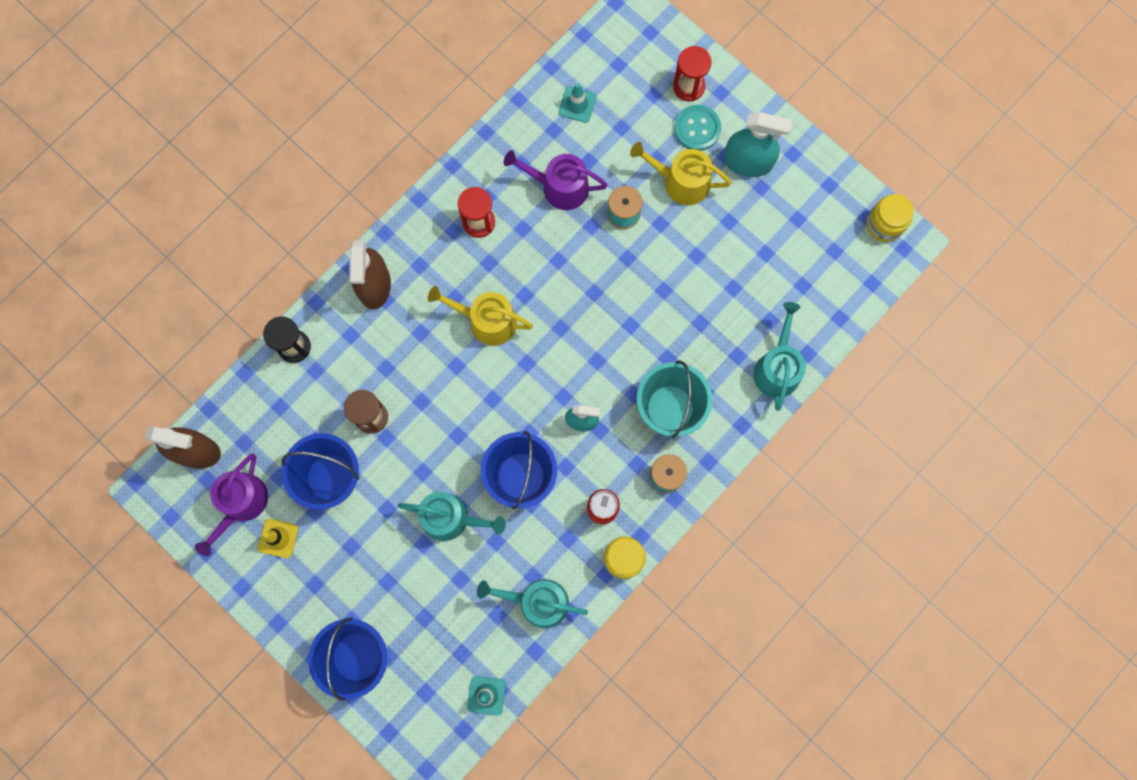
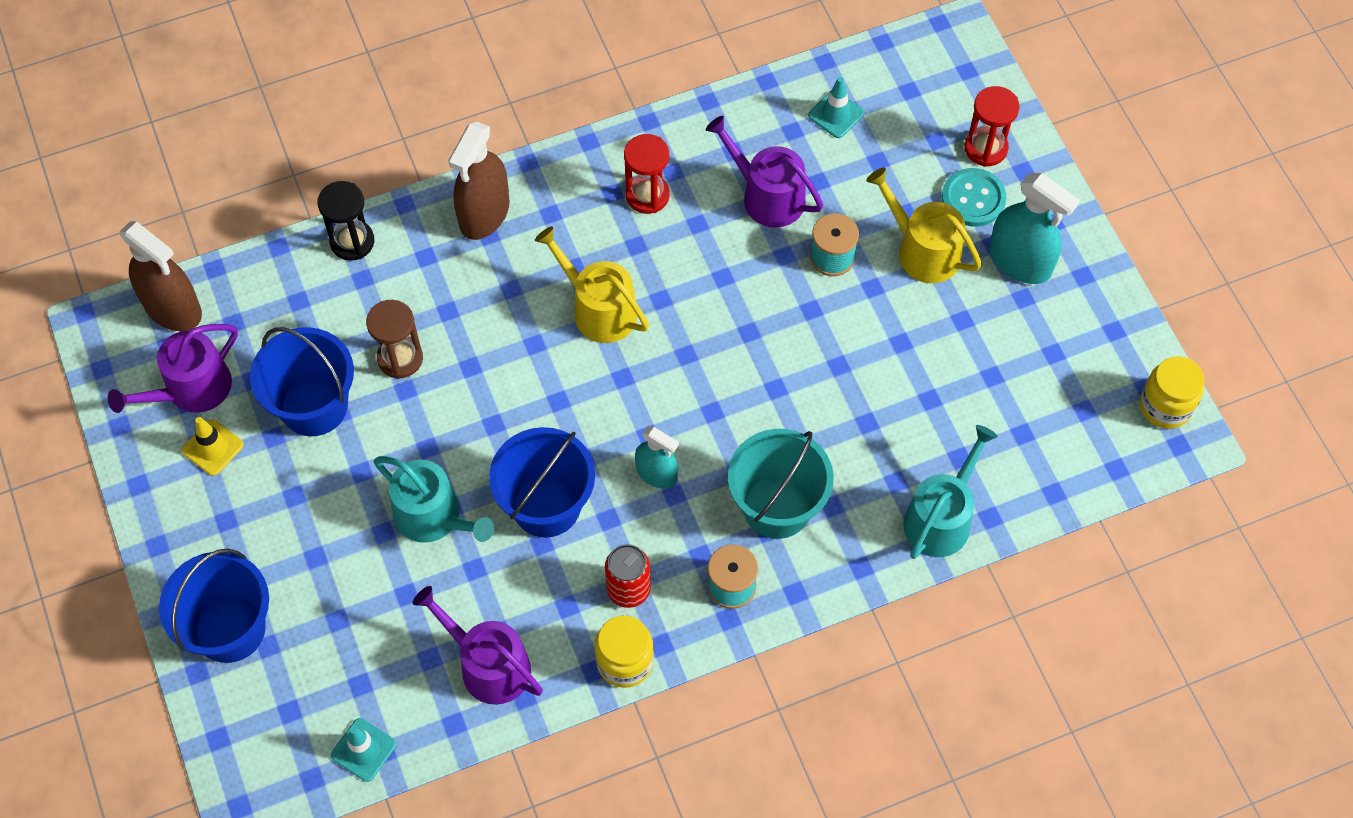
camera: 25 degrees right, 15 degrees down
turquoise watering can [477,579,588,628] -> purple watering can [413,586,543,705]

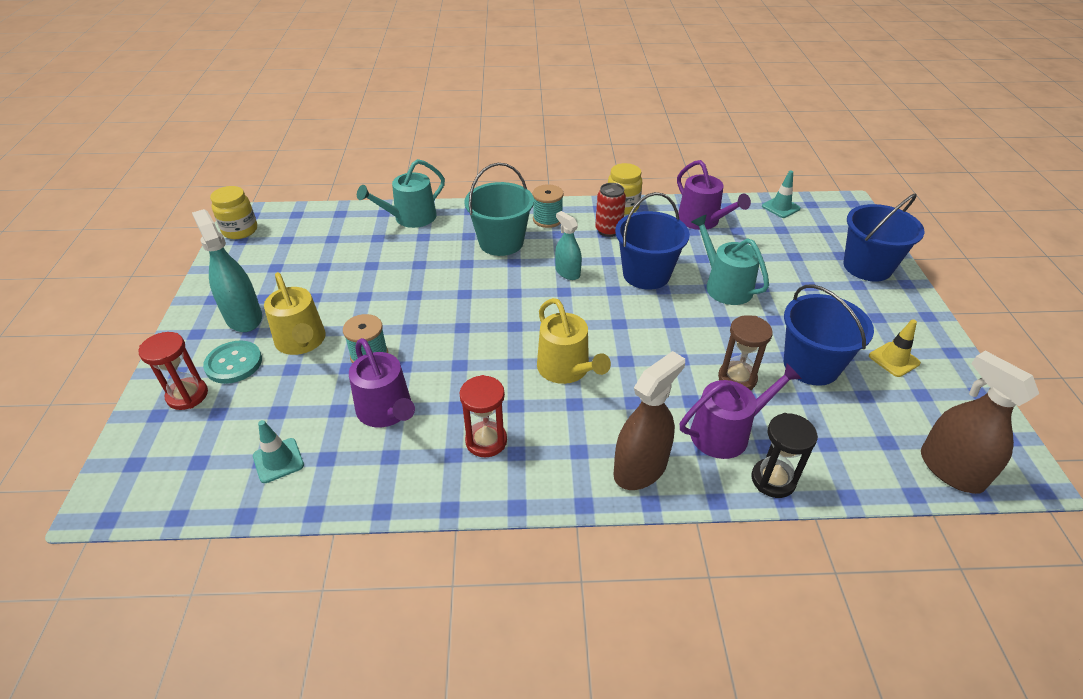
camera: 160 degrees left, 20 degrees down
purple watering can [108,324,238,413] -> purple watering can moved to [680,363,802,459]

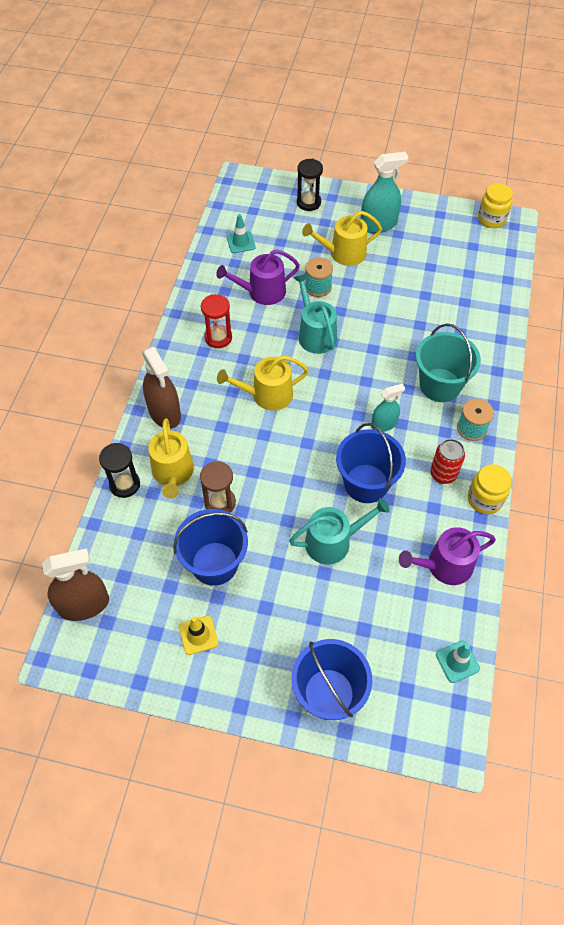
camera: 105 degrees right, 15 degrees up
red hourglass [139,332,208,410] -> black hourglass [297,158,323,211]
turquoise button [203,340,262,384] -> none
turquoise watering can [357,159,445,228] -> turquoise watering can moved to [293,274,337,354]
purple watering can [680,363,802,459] -> yellow watering can [148,418,194,499]

